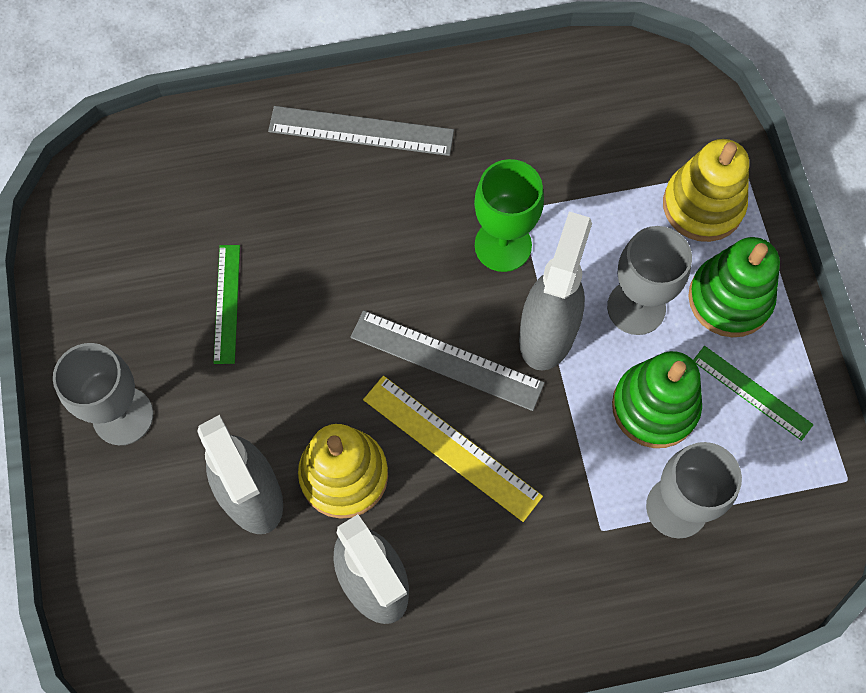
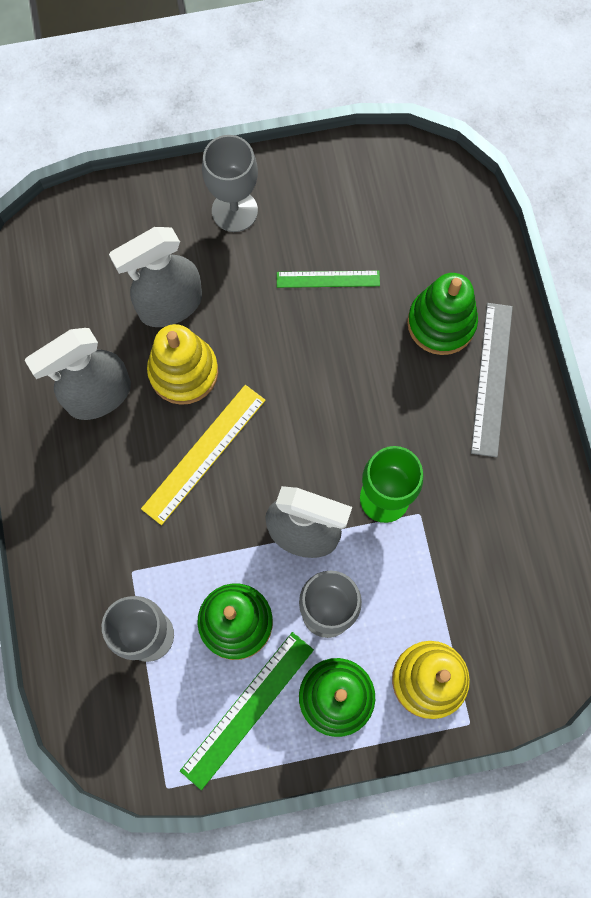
camera: 90 degrees right, 5 degrees up
grey ruler [351,310,545,411] -> none
green ruler [693,346,814,441] -> green ruler [180,632,314,790], size x1.52
none -> green stacking toy [407,273,478,355]

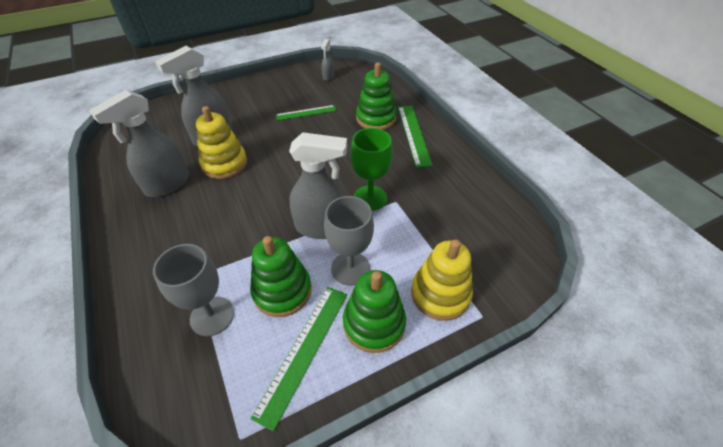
camera: 15 degrees left, 25 degrees down
yellow ruler [141,385,266,525] -> none
grey goblet [202,135,258,232] -> none
grey ruler [471,303,513,457] -> green ruler [398,106,433,167]
none -> grey spray bottle [321,39,334,81]

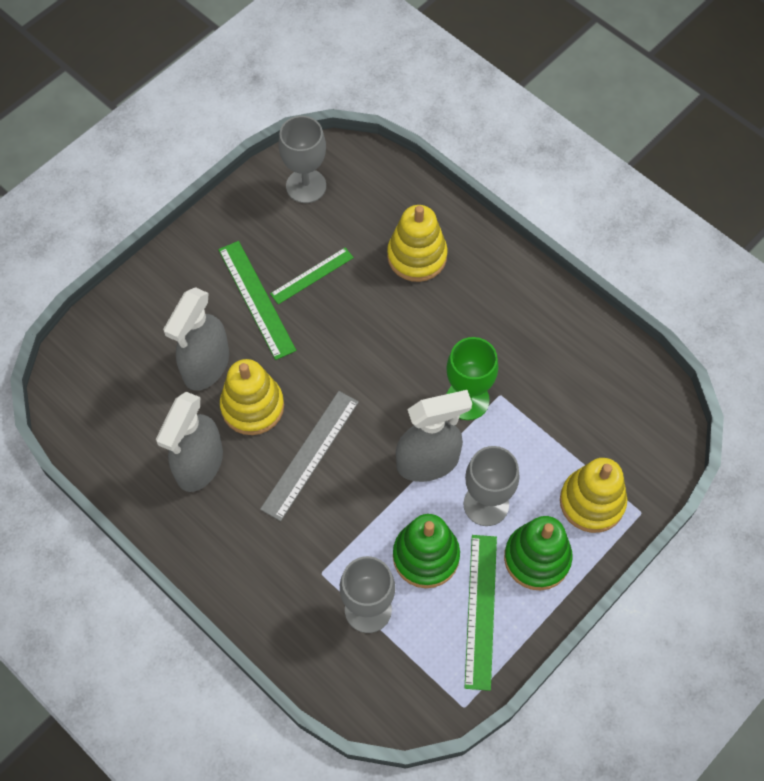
camera: 20 degrees left, 15 degrees up
grey spray bottle [321,39,334,81] -> grey goblet [279,116,326,203]
green stacking toy [356,63,397,130] -> yellow stacking toy [387,205,447,282]
green ruler [398,106,433,167] -> green ruler moved to [218,241,296,360]
none -> grey ruler [260,391,359,521]

